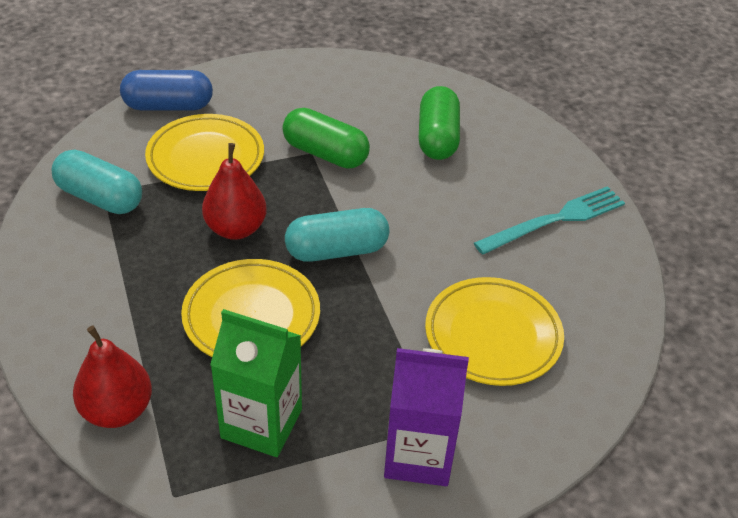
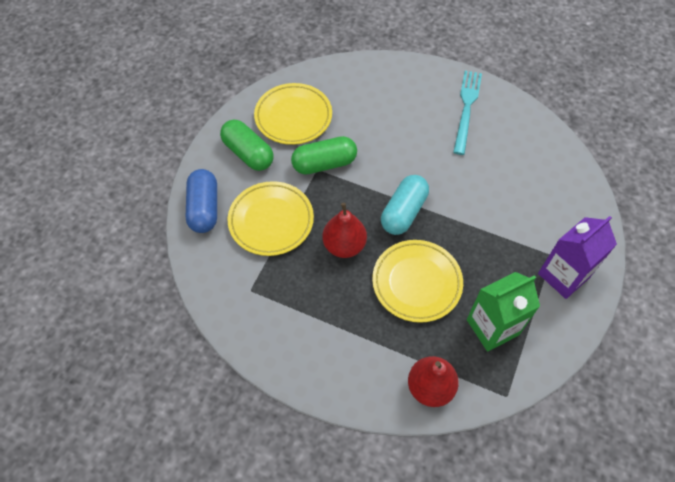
camera: 45 degrees left, 15 degrees up
turquoise capsule [52,149,142,214] -> none
blue capsule [120,70,213,111] -> blue capsule turned 45 degrees counterclockwise [186,169,217,233]
green capsule [419,86,460,160] -> green capsule moved to [220,119,274,171]
yellow plate [425,277,564,386] -> yellow plate moved to [254,83,332,145]

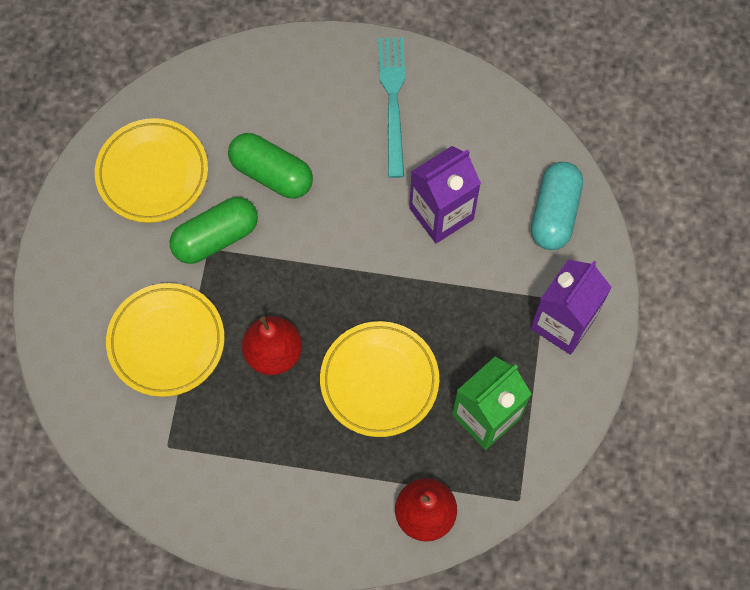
camera: 15 degrees left, 10 degrees up
blue capsule [186,169,217,233] -> none
green capsule [220,119,274,171] -> green capsule moved to [228,133,313,198]
turquoise capsule [381,175,429,235] -> turquoise capsule moved to [531,162,583,250]
none -> purple carton [409,146,481,243]

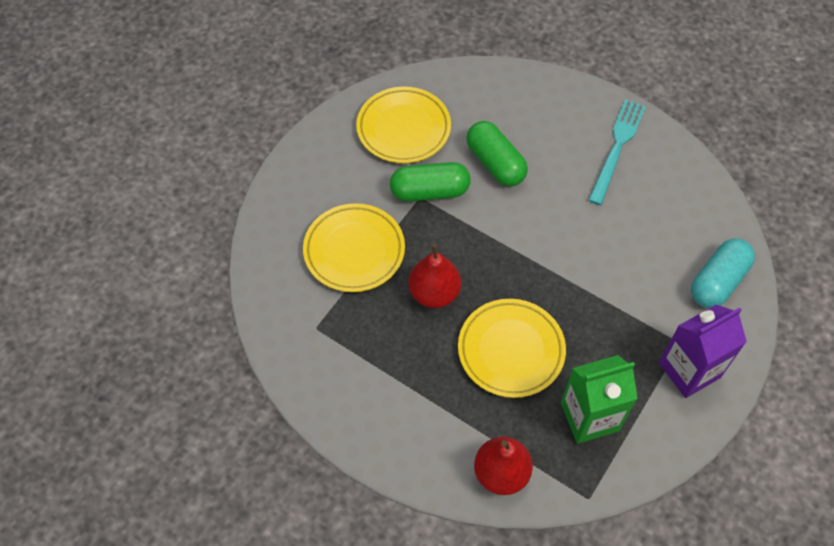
camera: 25 degrees right, 10 degrees down
purple carton [409,146,481,243] -> none

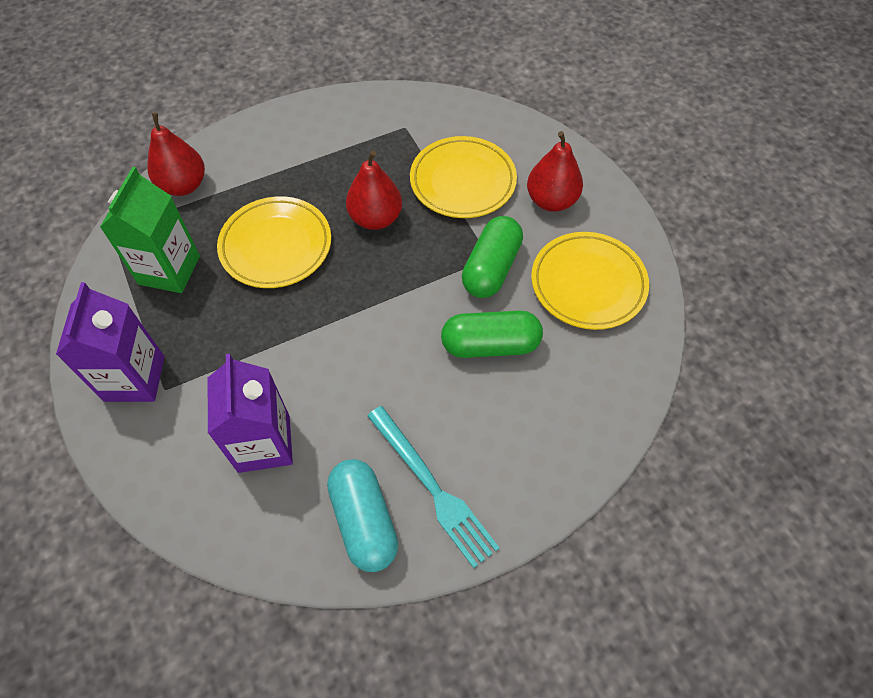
camera: 120 degrees right, 0 degrees up
turquoise capsule [691,238,755,308] -> turquoise capsule moved to [327,459,398,572]
none -> purple carton [208,354,293,473]
none -> red pear [527,131,583,212]

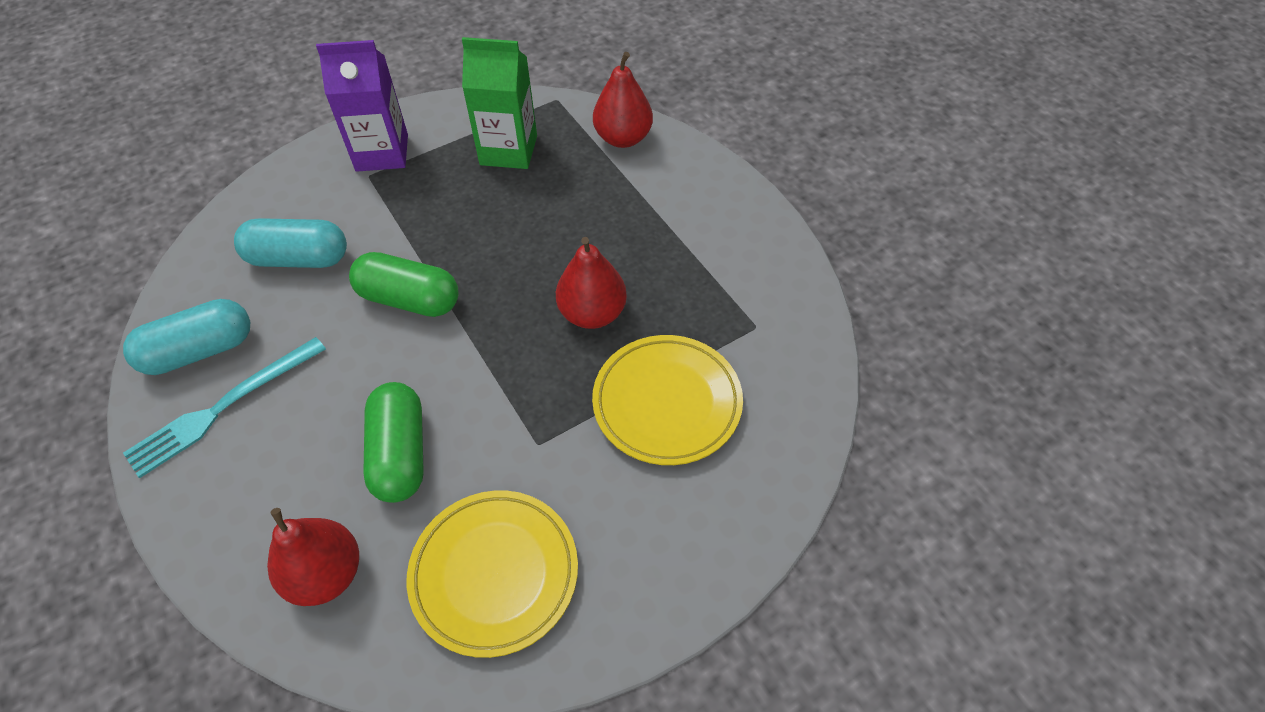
camera: 85 degrees right, 5 degrees down
purple carton [208,354,293,473] -> turquoise capsule [234,218,347,268]
yellow plate [217,196,331,288] -> none
green capsule [462,216,523,298] -> green capsule moved to [349,252,458,317]
red pear [527,131,583,212] -> red pear moved to [267,508,359,606]

